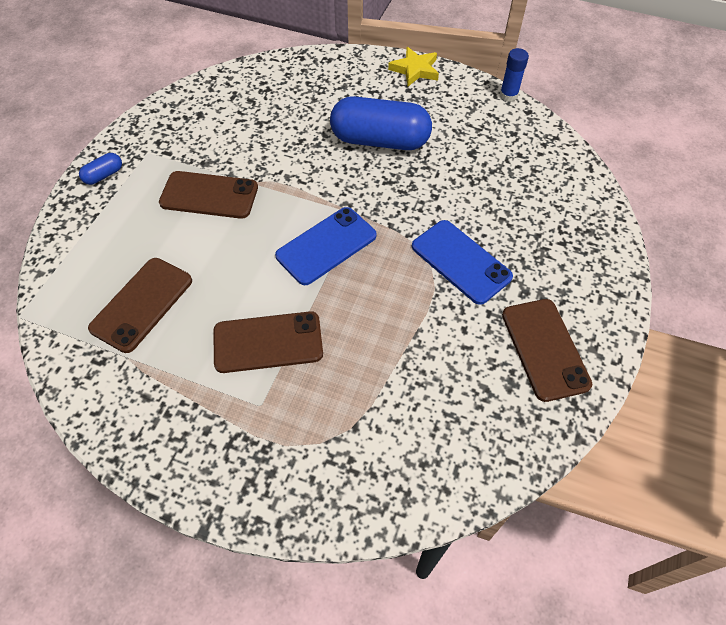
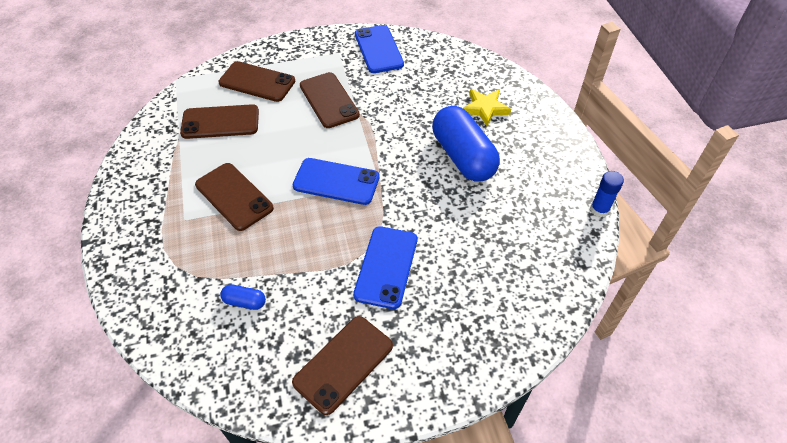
camera: 55 degrees right, 5 degrees down
blue capsule [79,153,122,185] -> blue capsule moved to [221,284,266,310]
yellow star [388,47,439,86] -> yellow star moved to [463,89,511,126]
none -> brown phone [218,61,295,102]
none -> blue phone [355,25,404,73]

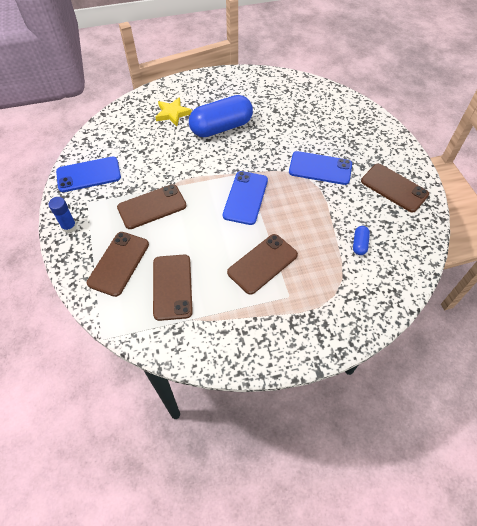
camera: 90 degrees left, 5 degrees up
blue glue stick [590,171,624,217] -> blue glue stick moved to [49,197,77,233]

